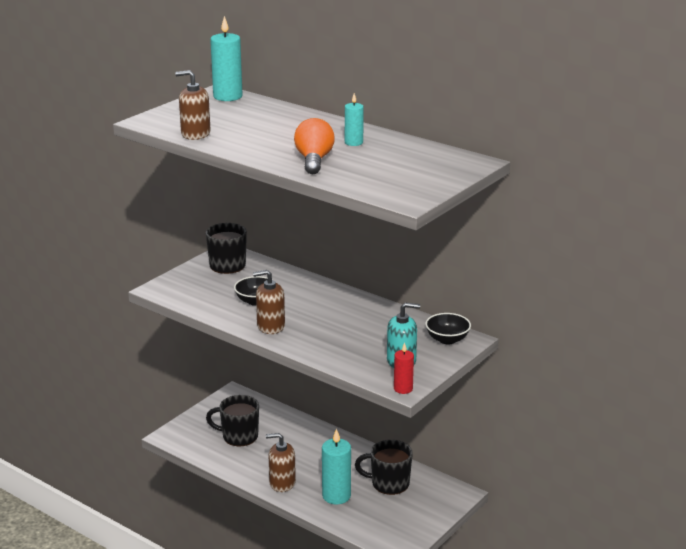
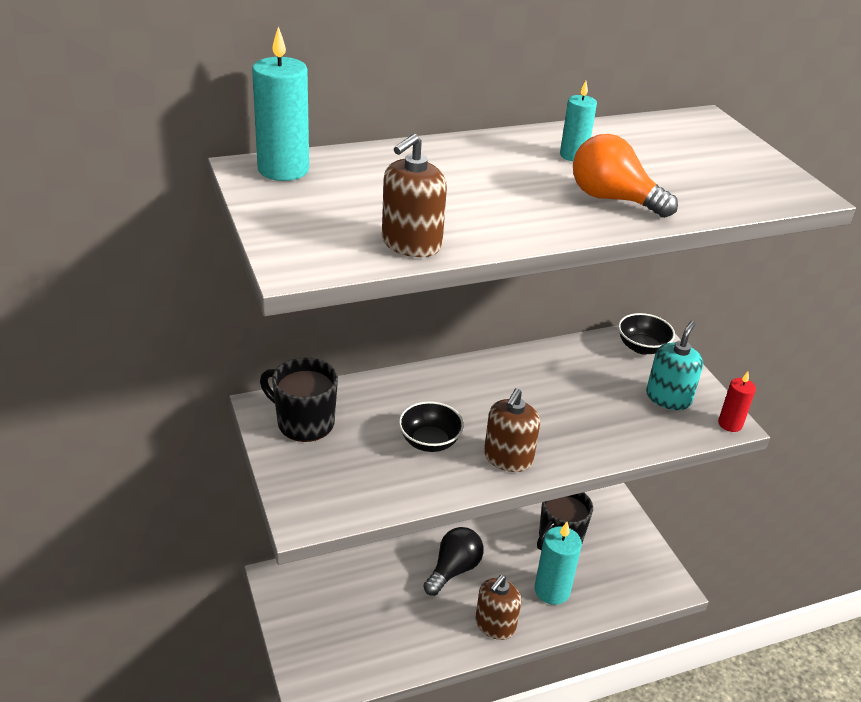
camera: 60 degrees left, 10 degrees up
black mug [206,395,259,446] -> none
none -> black light bulb [424,527,484,596]

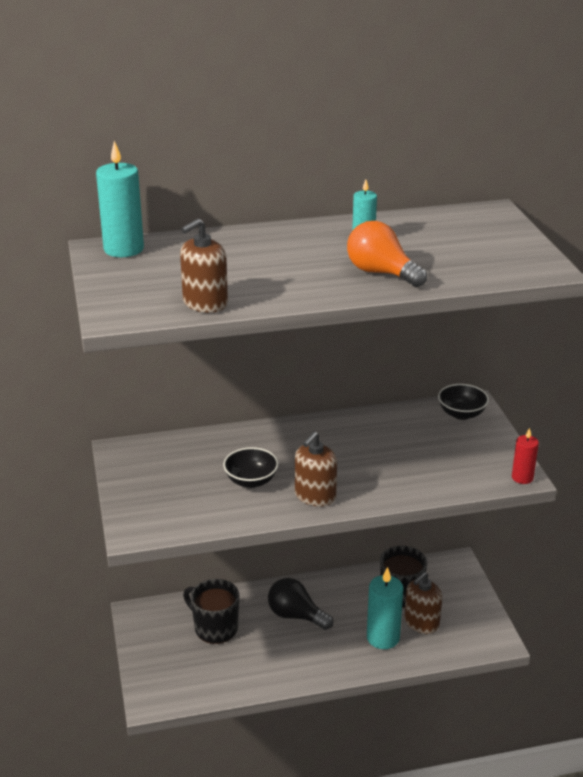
camera: 10 degrees right, 5 degrees down
black mug [260,357,338,442] -> black mug moved to [183,579,239,644]
black light bulb [424,527,484,596] -> black light bulb turned 105 degrees counterclockwise [268,578,333,630]
brown soap dispenser [475,575,521,640] -> brown soap dispenser moved to [404,572,442,634]
turquoise soap dispenser [646,321,703,410] -> none

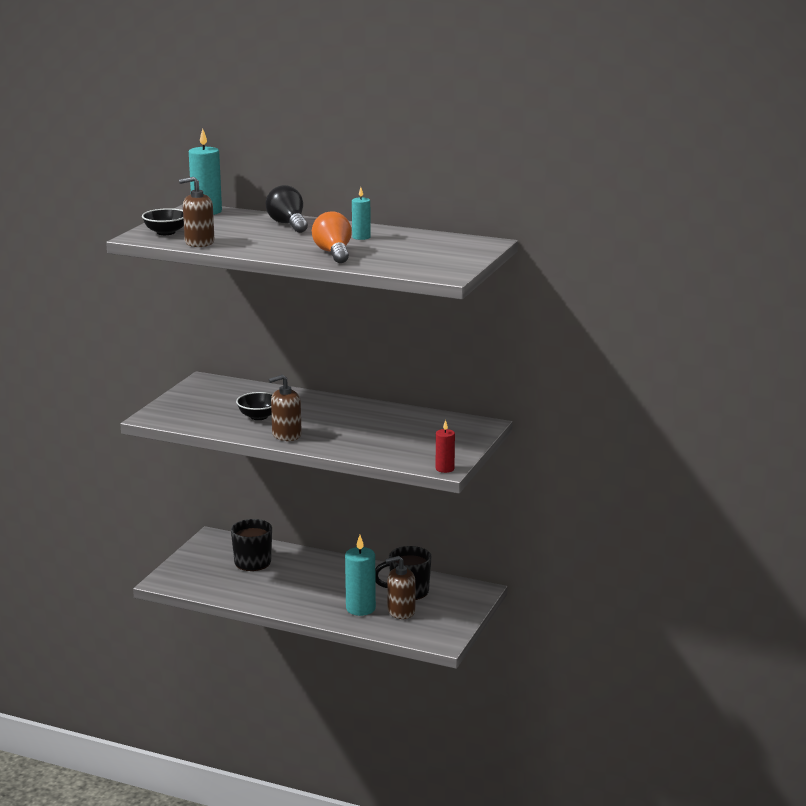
camera: 35 degrees right, 10 degrees down
black light bulb [268,578,333,630] -> black light bulb moved to [266,185,308,233]
black bowl [438,384,489,420] -> black bowl moved to [142,208,184,235]

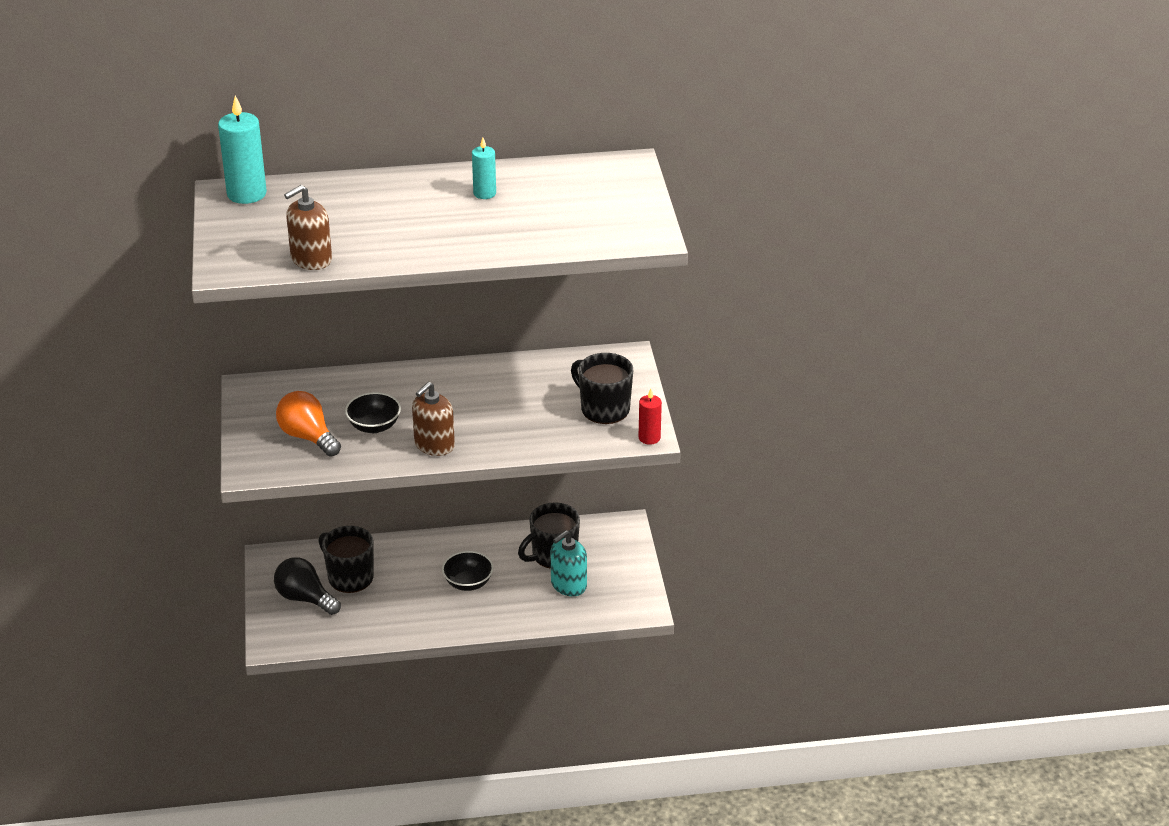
camera: 30 degrees left, 15 degrees up
black bowl [142,208,184,235] -> black bowl moved to [442,551,494,591]
black light bulb [266,185,308,233] -> black light bulb moved to [274,557,341,615]
orange light bulb [312,211,352,263] -> orange light bulb moved to [276,391,341,457]
turquoise candle [345,535,376,616] -> none
brown soap dispenser [385,556,415,619] -> turquoise soap dispenser [551,530,587,596]
none -> black mug [571,353,633,424]

